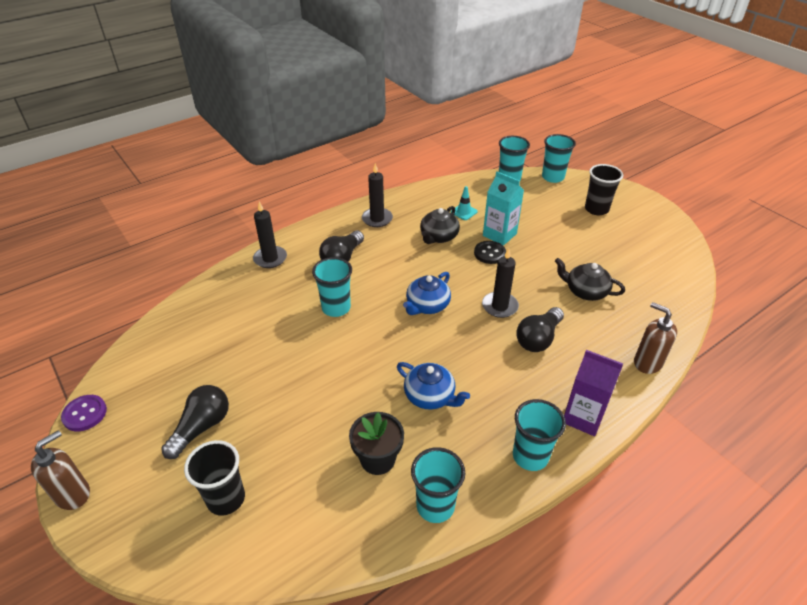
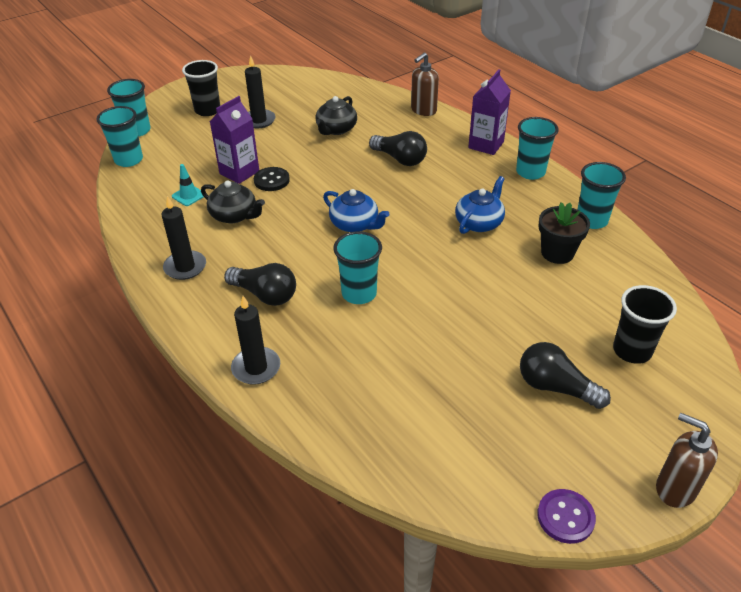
camera: 90 degrees left, 0 degrees up
black candle [482,249,519,318] -> black candle moved to [245,55,276,128]
turquoise carton [483,171,524,246] -> purple carton [210,96,259,184]

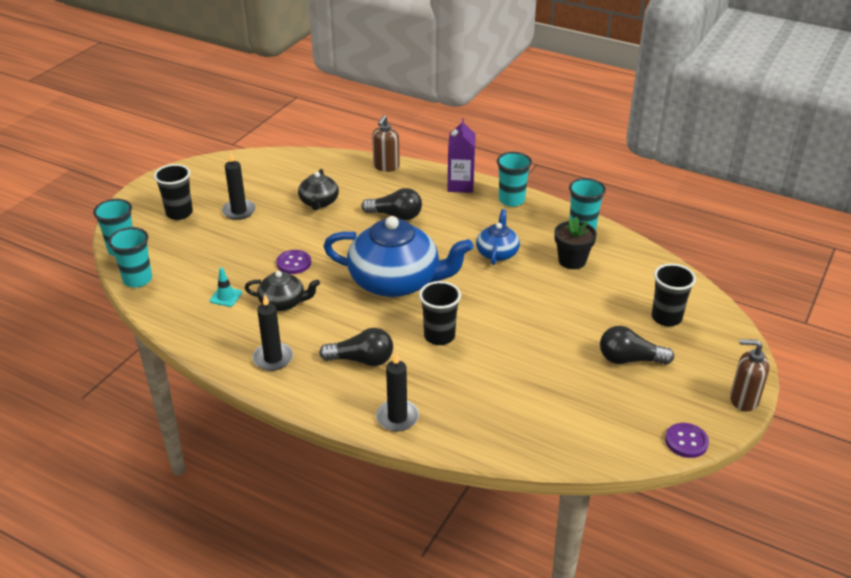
camera: 25 degrees left, 5 degrees down
purple carton [210,96,259,184] -> none
black button [254,167,290,191] -> purple button [276,250,311,274]
blue teapot [323,189,389,232] -> blue teapot [323,216,473,297], size x2.01
turquoise cup [333,231,382,304] -> black cup [419,281,461,345]

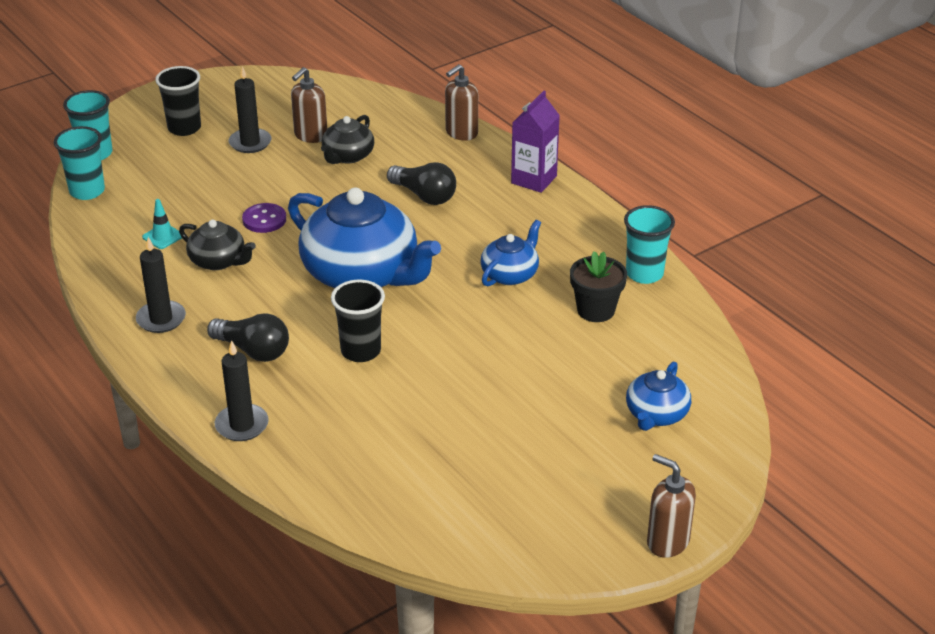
camera: 25 degrees right, 0 degrees up
turquoise cup [497,152,532,207] -> none
black light bulb [600,326,674,365] -> none
black cup [651,264,696,326] -> blue teapot [626,361,691,431]
purple button [665,423,709,458] -> none
none -> brown soap dispenser [291,67,327,143]

